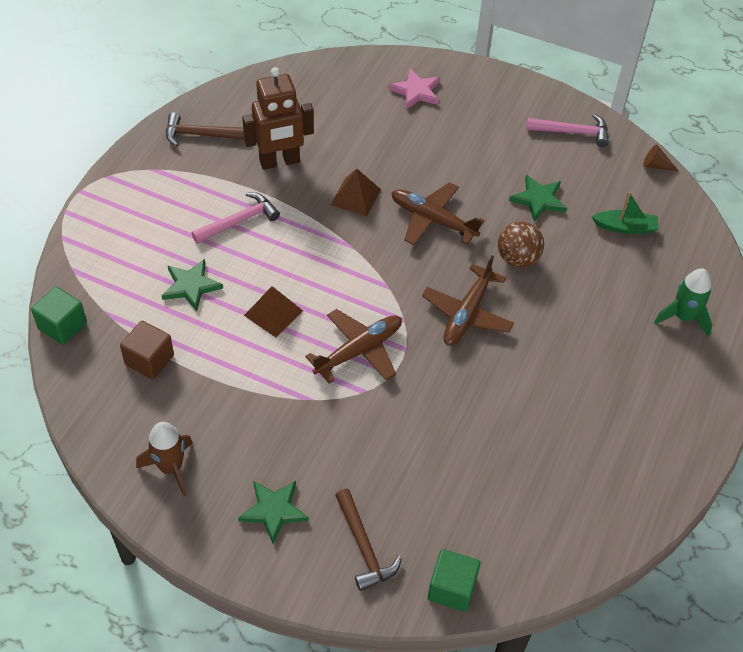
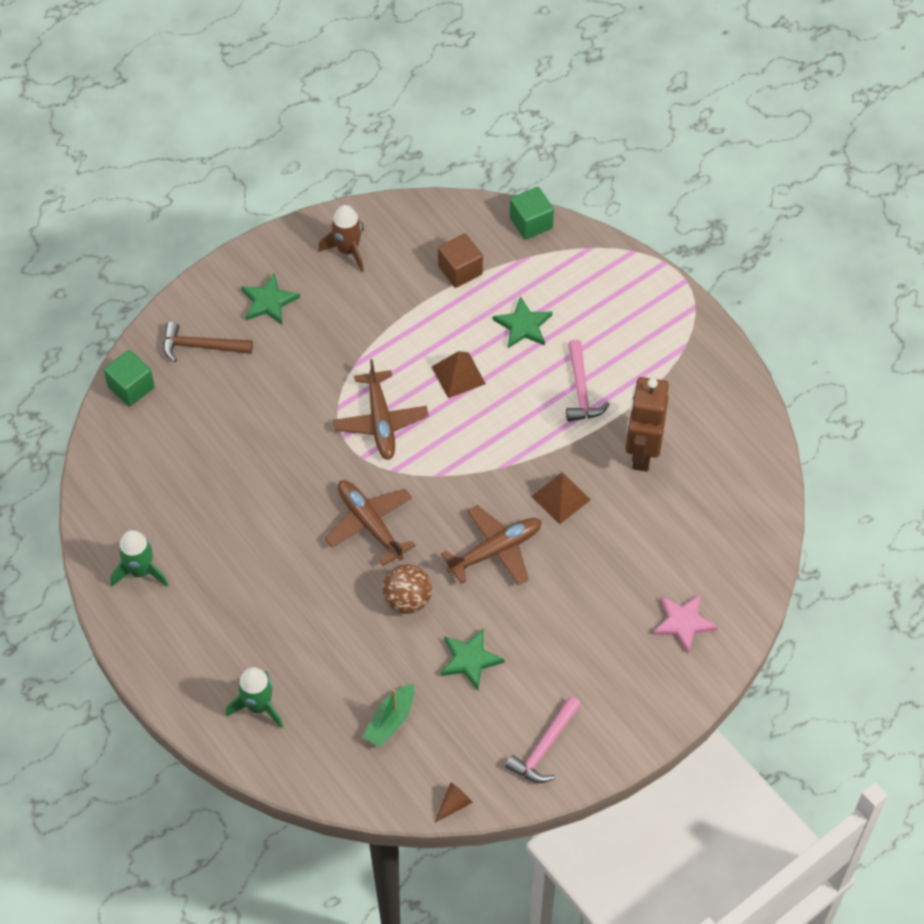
camera: 120 degrees right, 5 degrees up
brown hammer [166,112,244,146] -> none
none -> green rocket [110,530,168,587]

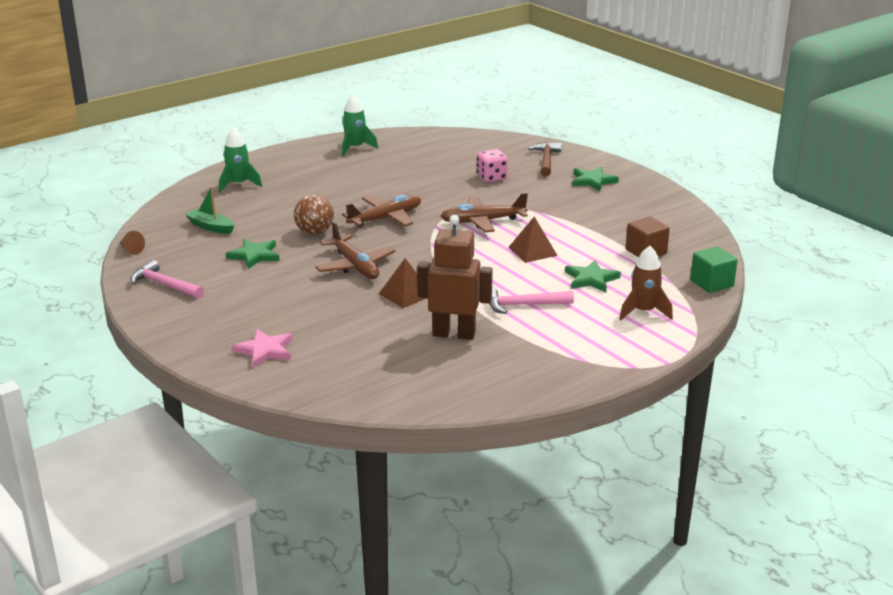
camera: 90 degrees right, 30 degrees down
green cube [104,350,155,407] -> none
brown rocket [318,205,364,272] -> brown rocket moved to [620,246,673,320]
none -> pink dice [477,149,508,182]

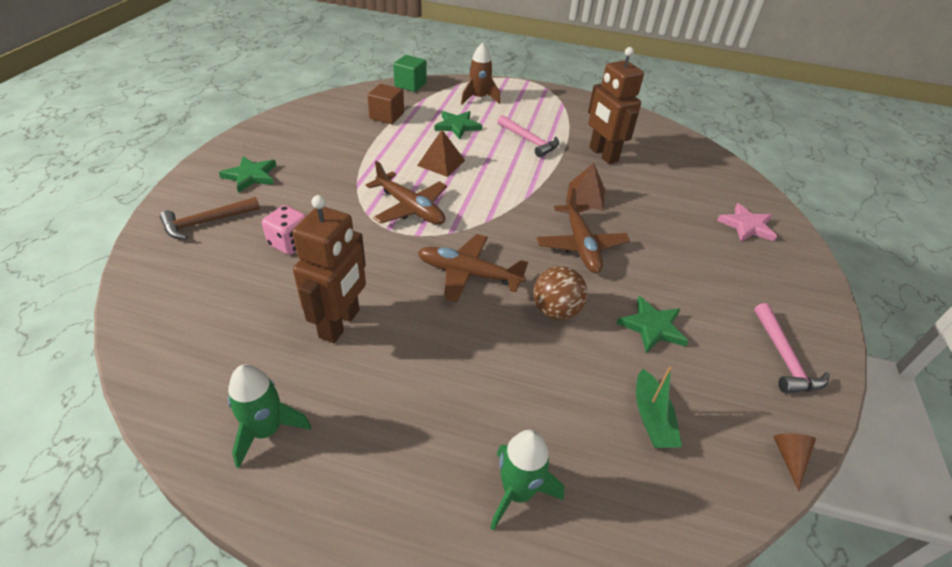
camera: 130 degrees left, 15 degrees up
brown plane [315,221,396,279] -> brown plane turned 150 degrees clockwise [537,188,630,273]
none -> brown robot [292,195,366,343]

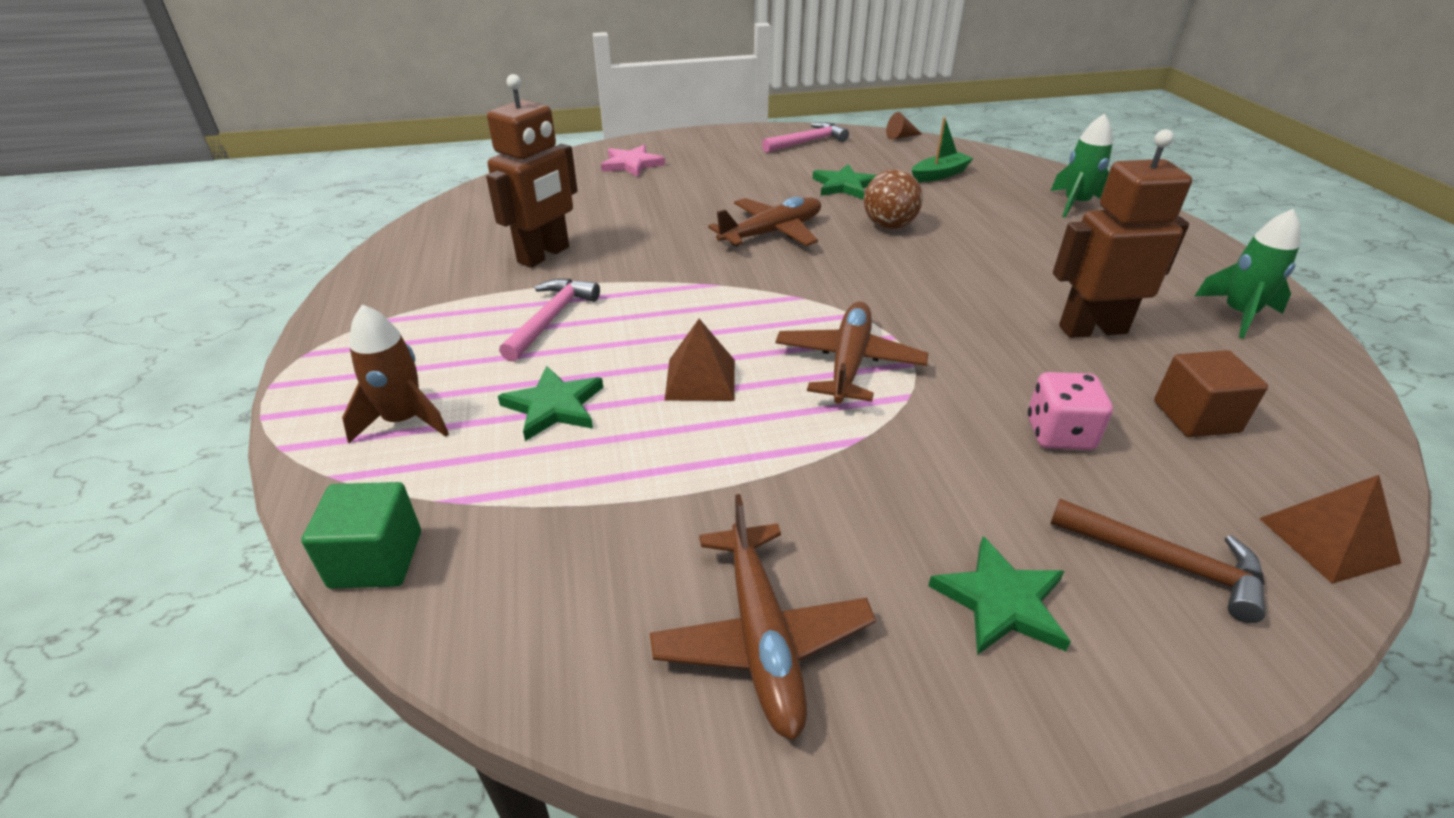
camera: 115 degrees left, 5 degrees down
brown cube [367,84,404,124] -> brown cube moved to [1154,350,1268,437]
brown plane [418,234,528,302] -> brown plane moved to [650,494,876,740]
brown pyramid [566,163,605,210] -> brown pyramid moved to [1259,475,1401,584]

